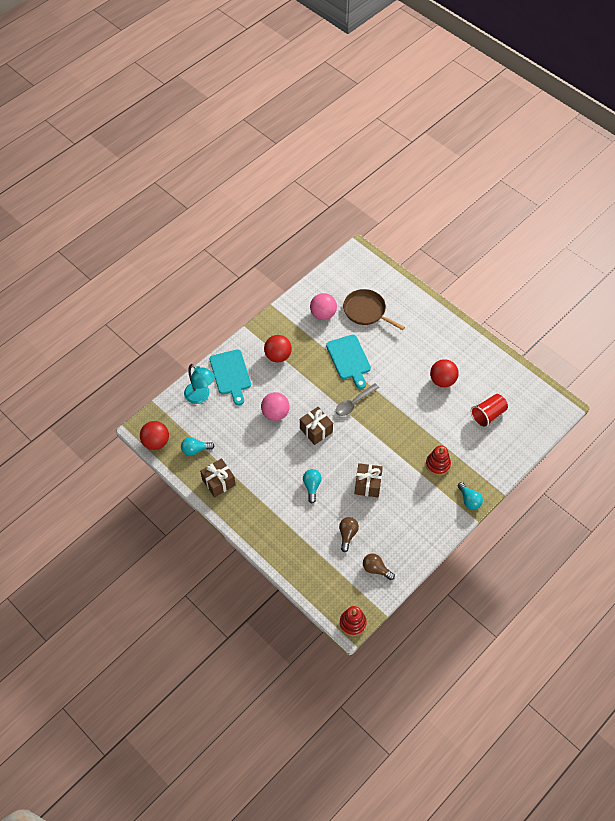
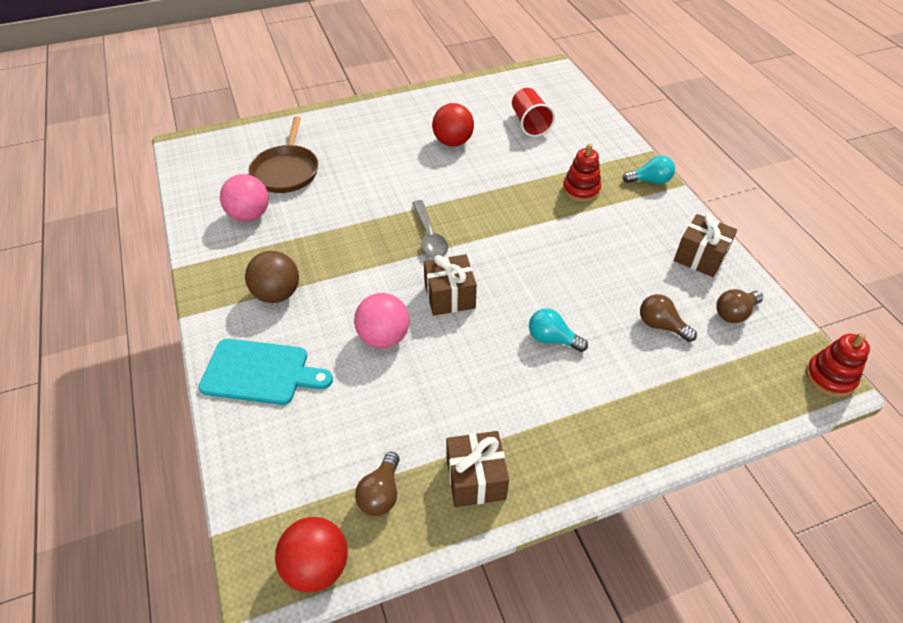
camera: 65 degrees left, 10 degrees down
turquoise light bulb [181,437,214,456] -> brown light bulb [355,452,400,516]
turquoise lamp [184,364,215,404] -> none
red ball [264,335,292,363] -> brown ball [245,251,299,303]
turquoise cutting board [326,335,371,389] -> none
brown pan [343,289,405,330] -> brown pan turned 60 degrees counterclockwise [249,117,318,193]
brown gift [355,463,383,497] -> brown gift moved to [674,214,737,277]

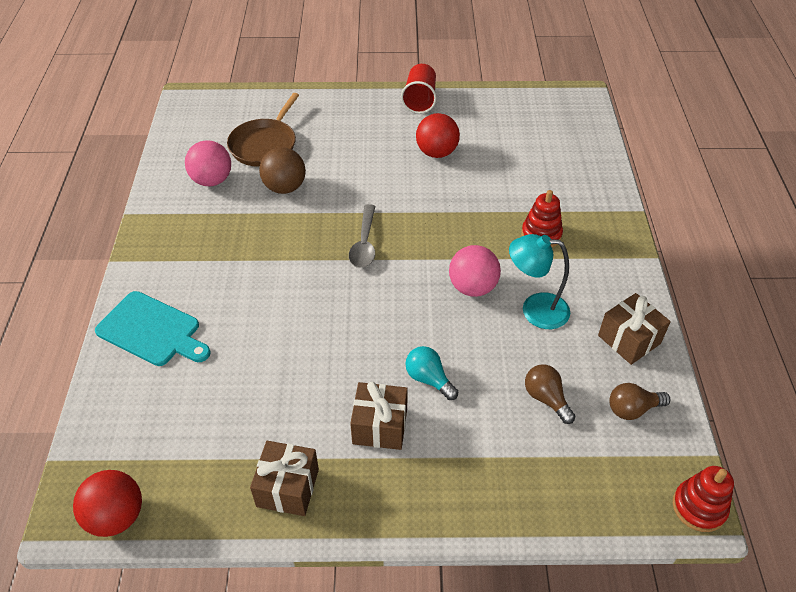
camera: 20 degrees right, 0 degrees up
brown ball [245,251,299,303] -> brown ball moved to [259,147,306,194]
pink ball [354,293,410,348] -> pink ball moved to [449,245,501,297]
brown light bulb [355,452,400,516] -> none
brown gift [424,254,477,316] -> brown gift moved to [350,382,408,450]
red cup [512,88,555,137] -> red cup moved to [401,64,437,114]
turquoise light bulb [623,155,675,184] -> none
none -> turquoise lamp [509,234,570,329]

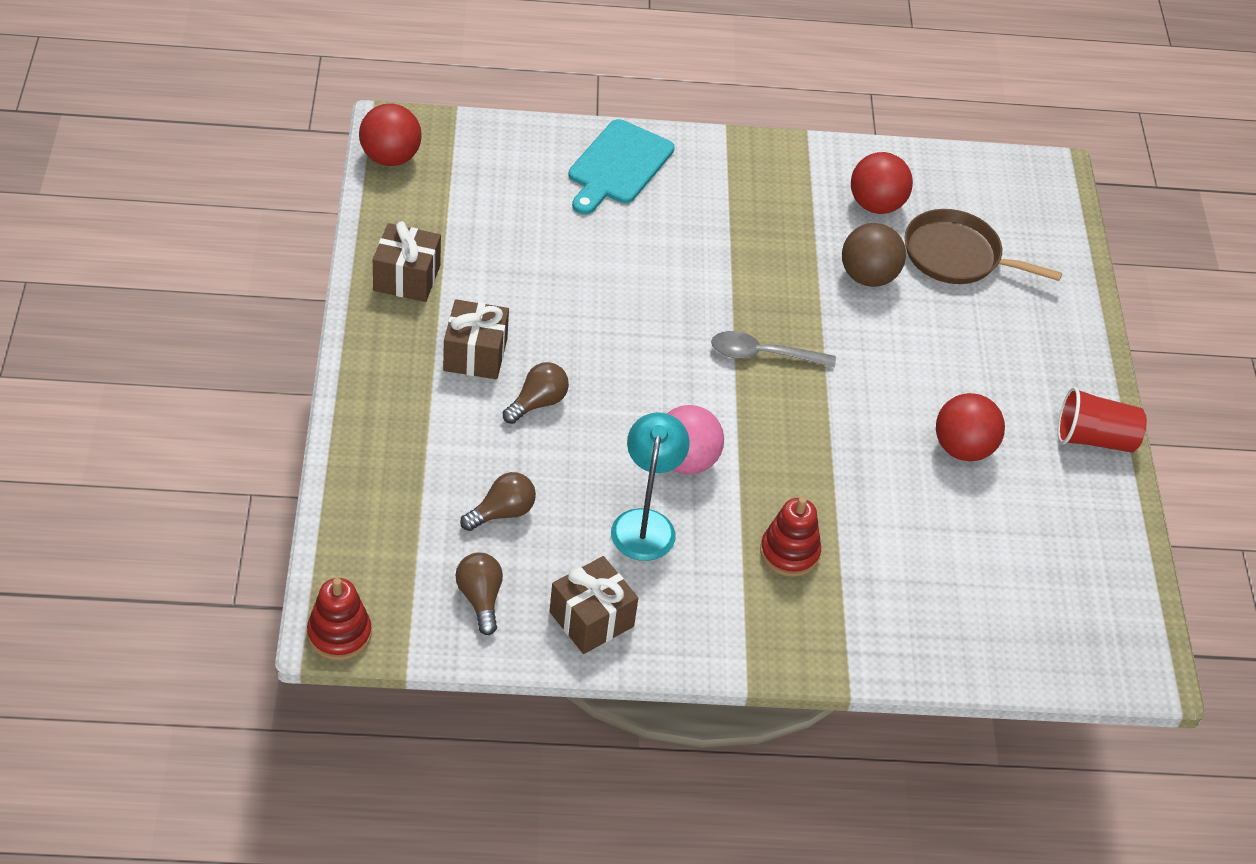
camera: 85 degrees right, 0 degrees up
pink ball [185,140,231,186] -> red ball [851,152,913,214]
turquoise light bulb [405,346,458,400] -> brown light bulb [503,362,569,424]

